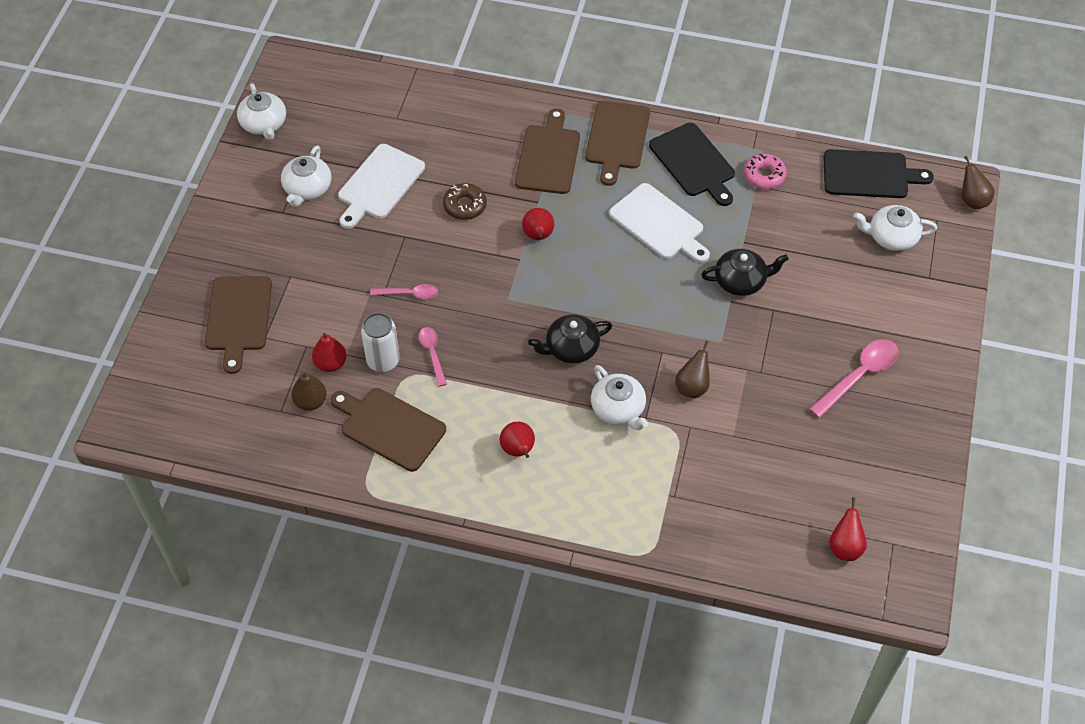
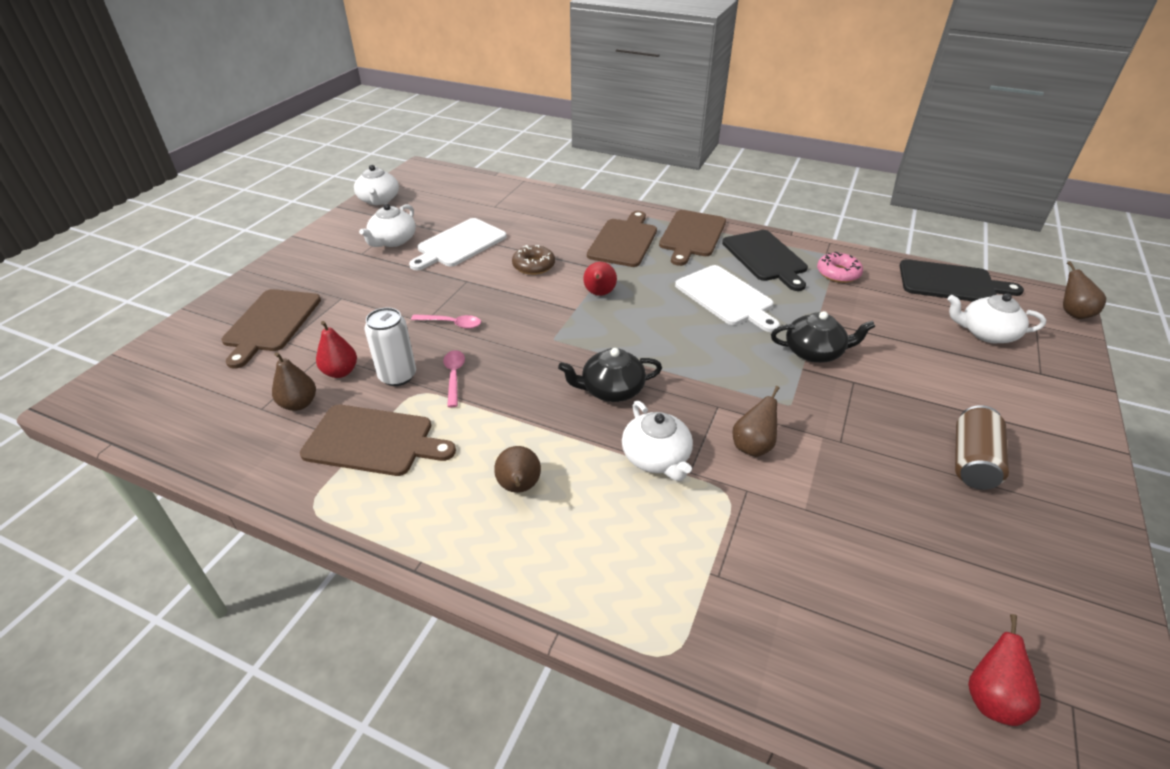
camera: 10 degrees right, 15 degrees down
brown cutting board [331,388,446,472] -> brown cutting board turned 150 degrees clockwise [300,405,456,476]
red pear [500,422,535,458] -> brown pear [494,446,541,493]
pink spoon [809,339,899,418] -> brown can [955,405,1009,490]

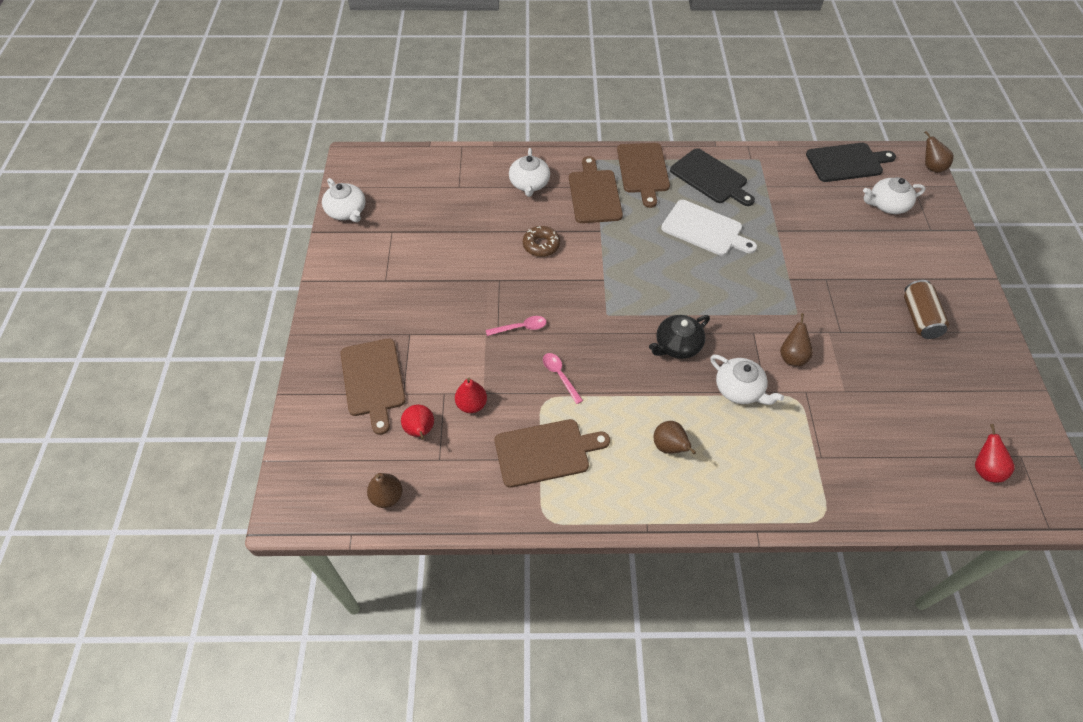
camera: 25 degrees left, 15 degrees up
brown pear [272,352,316,411] -> brown pear moved to [367,473,403,508]
white teapot [359,203,416,247] -> white teapot moved to [509,148,550,197]
white can [364,308,416,386] -> none
white cutting board [409,218,507,270] -> none
red pear [583,262,617,296] -> red pear moved to [401,405,434,440]
black teapot [771,311,875,363] -> none
pink donut [817,252,863,283] -> none

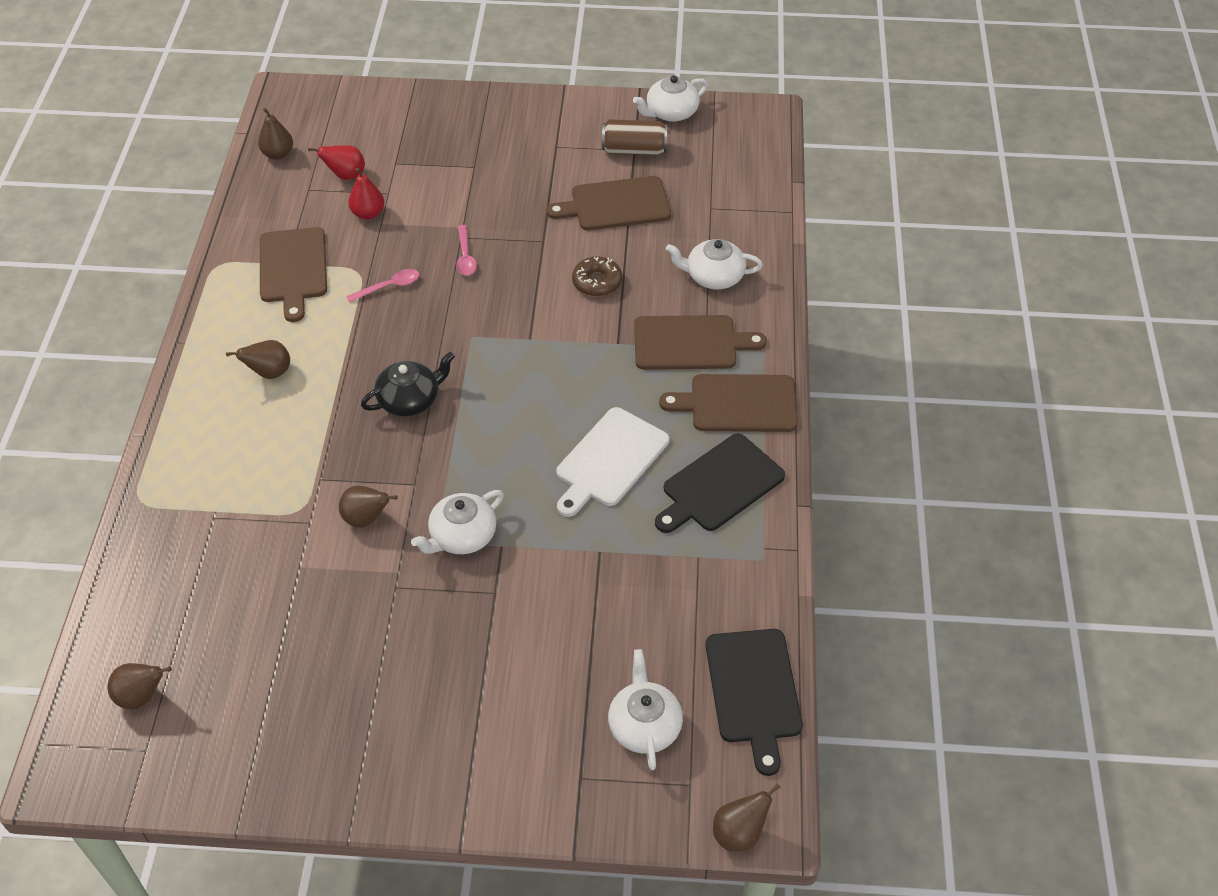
camera: 95 degrees right, 5 degrees down
brown cutting board [340,338,406,435] -> brown cutting board moved to [547,176,671,230]
black teapot [649,315,710,359] -> black teapot turned 90 degrees clockwise [361,352,455,416]
white teapot [710,355,784,405] -> white teapot moved to [411,490,504,554]
brown can [904,280,949,339] -> brown can moved to [602,119,668,156]
red pear [975,424,1015,482] -> brown pear [107,663,172,709]

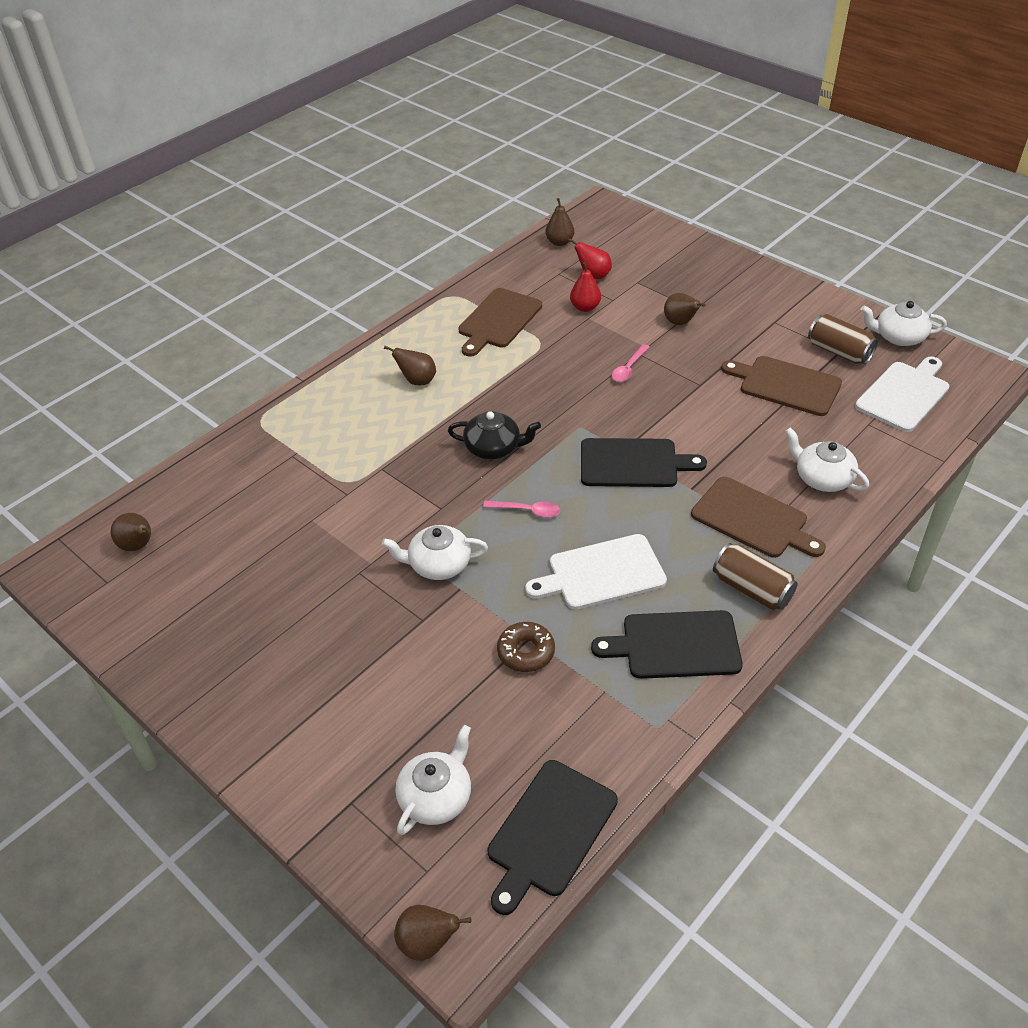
camera: 40 degrees right, 5 degrees down
brown pear [339,485,398,528] -> brown pear moved to [664,293,706,325]
pink spoon [346,269,420,303] -> pink spoon moved to [483,501,560,518]
brown donut [572,256,622,297] -> brown donut moved to [497,622,555,672]
brown cutting board [659,374,798,432] -> brown can [713,543,798,610]
none -> black cutting board [581,438,707,487]
none -> white cutting board [855,357,950,432]

